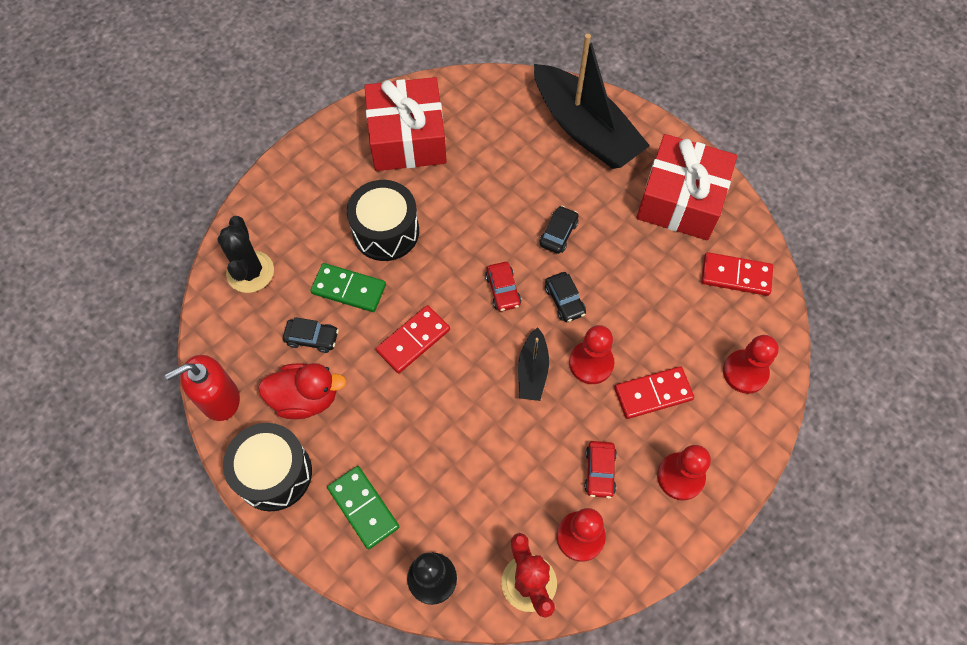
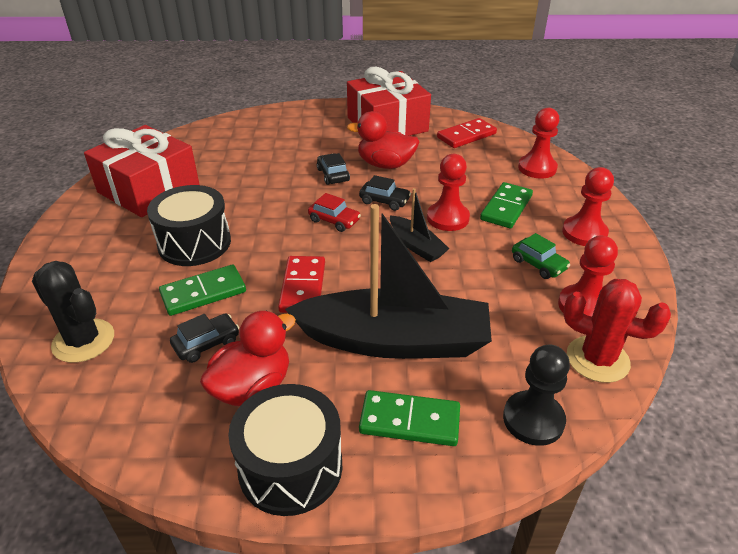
camera: 45 degrees left, 25 degrees down
red soap dispenser [165,355,240,421] -> none
black boat [534,34,650,169] -> black boat moved to [285,204,492,359]
red car [584,441,617,498] -> green car [512,233,570,279]
red domino [614,366,694,419] -> green domino [480,182,533,228]
none -> red duck [347,111,419,169]

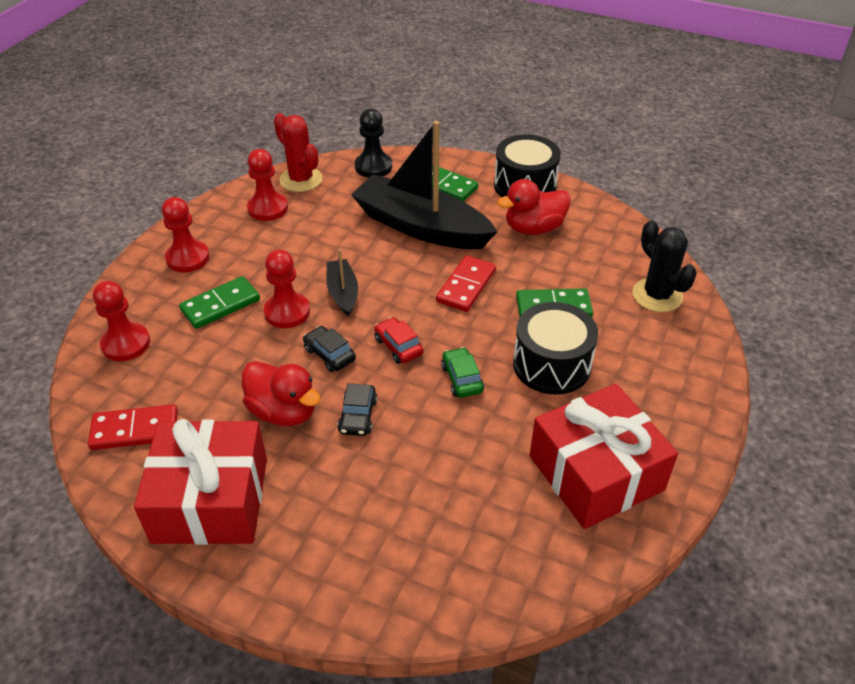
camera: 155 degrees left, 5 degrees up
black car [170,314,239,363] -> none
green car [512,233,570,279] -> green car moved to [441,347,484,398]

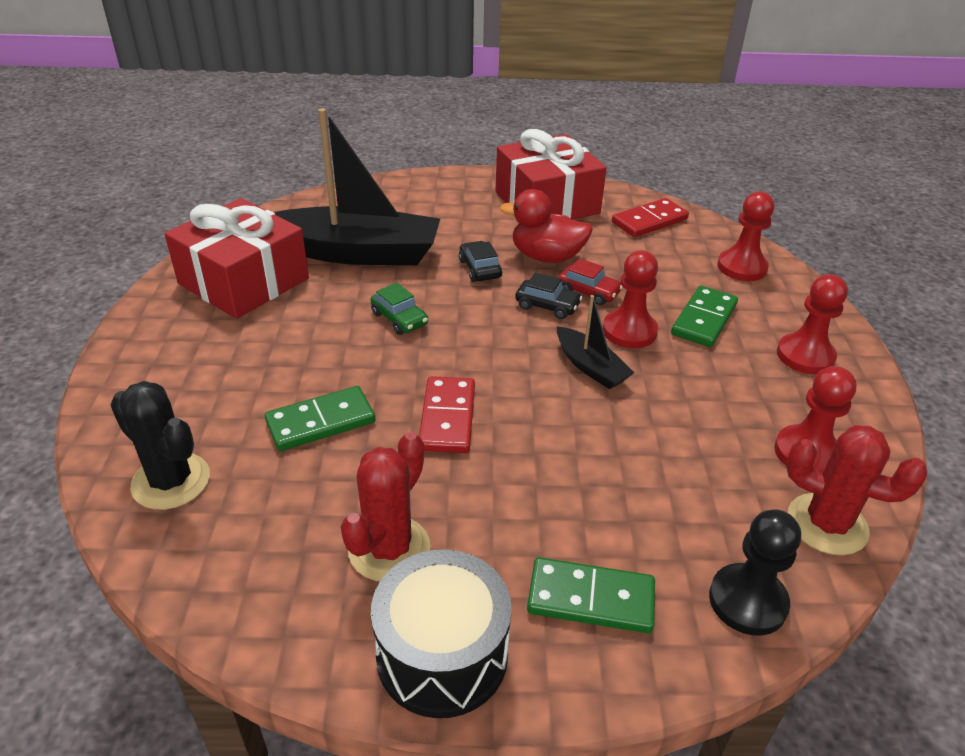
camera: 155 degrees right, 5 degrees down
black boat [351,121,497,249] -> black boat moved to [274,108,440,265]
red car [374,317,424,364] -> red car moved to [558,258,623,305]
red duck [497,179,571,235] -> red cactus [341,432,430,582]
black drum [513,302,598,395] -> none

